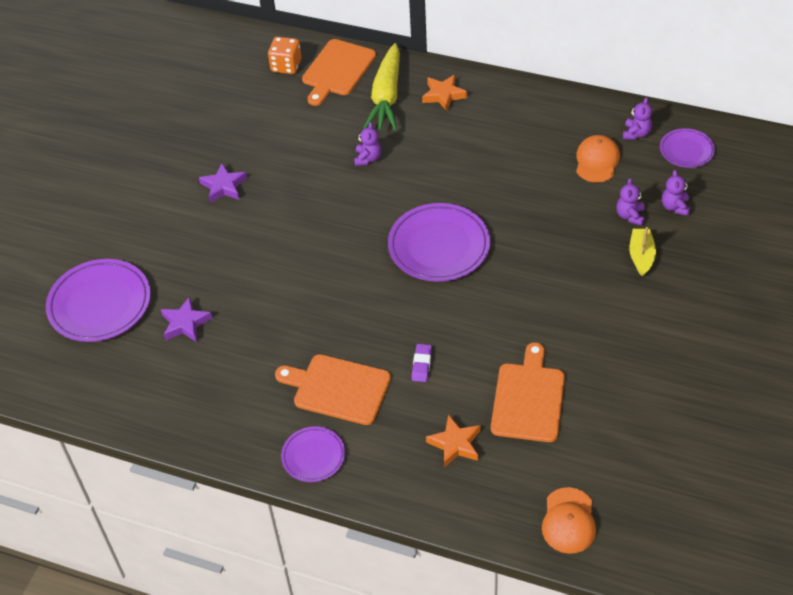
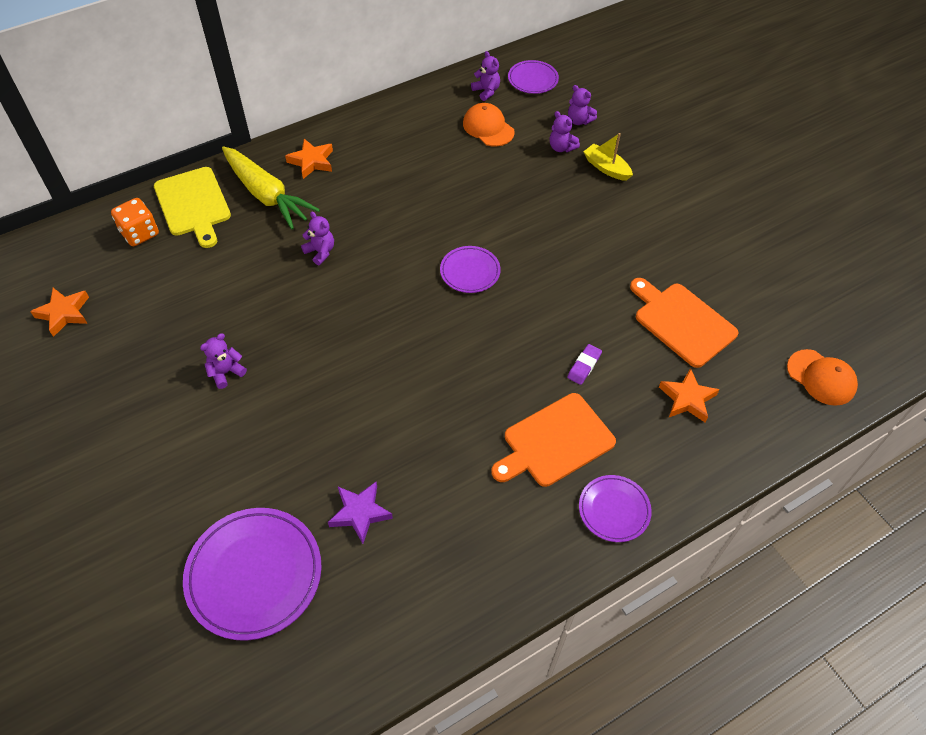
camera: 55 degrees left, 5 degrees up
purple star [199,163,247,203] -> purple teddy bear [200,333,247,389]
orange cutting board [302,39,376,106] -> yellow cutting board [154,167,231,248]
purple plate [388,203,490,282] -> purple plate [440,246,501,293], size x0.56
purple eraser [412,344,432,382] -> purple eraser turned 75 degrees clockwise [567,344,602,385]
none -> orange star [30,288,89,337]

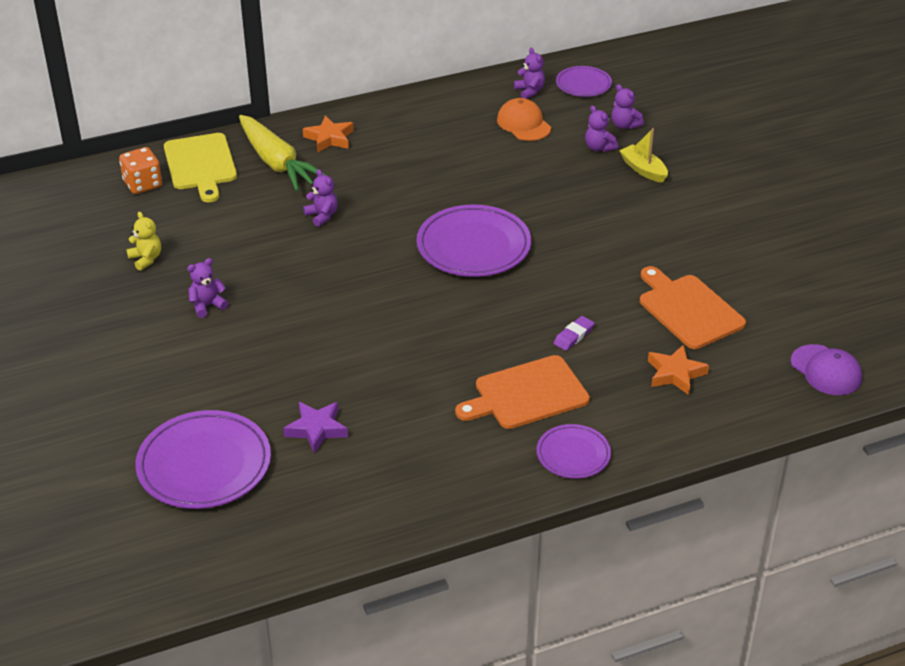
camera: 10 degrees right, 15 degrees down
orange star [30,288,89,337] -> none
purple plate [440,246,501,293] -> purple plate [417,204,531,277], size x1.79
orange cap [787,349,858,406] -> purple cap [791,344,862,395]
none -> yellow teddy bear [126,212,161,271]

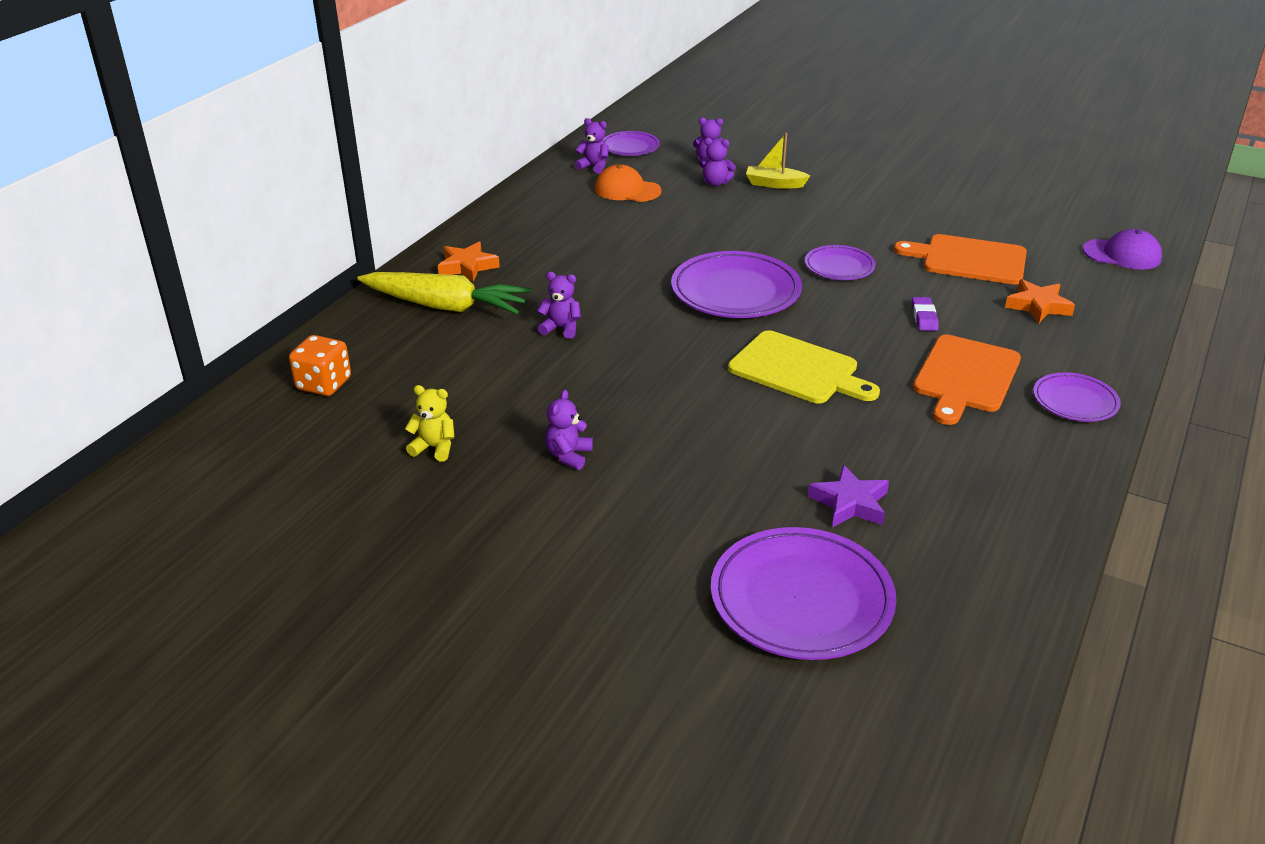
camera: 40 degrees left, 5 degrees down
yellow cutting board [164,133,237,202] -> yellow cutting board moved to [728,330,880,403]
none -> purple plate [805,245,876,280]

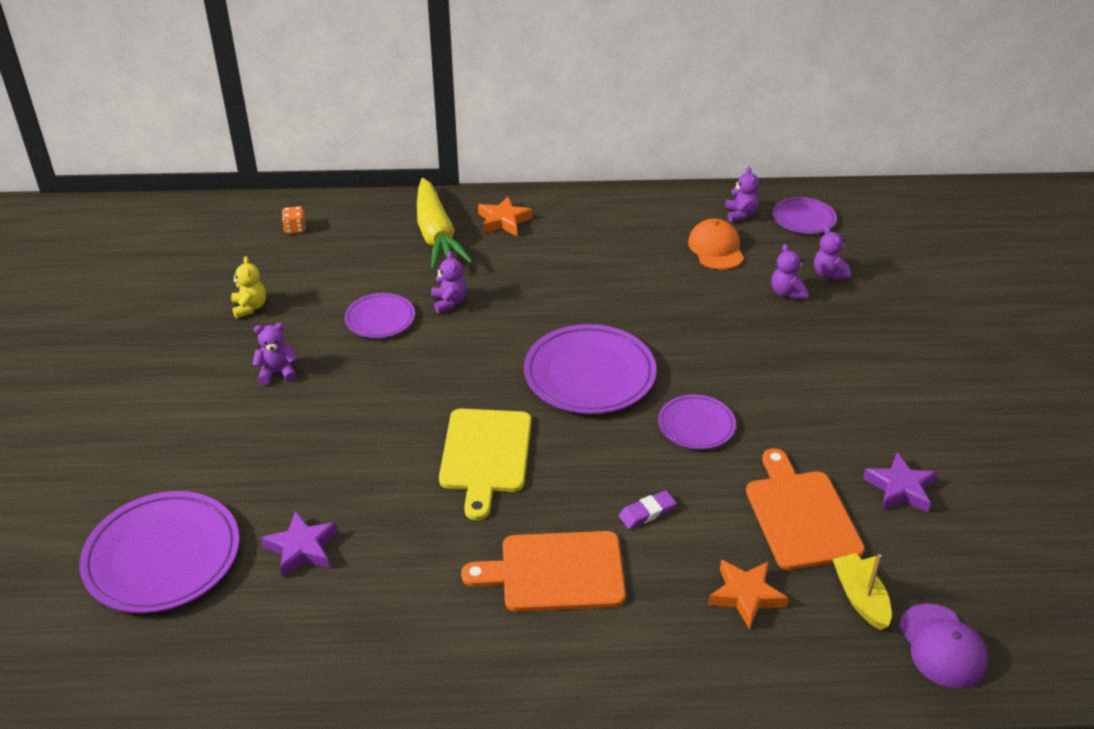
camera: 60 degrees right, 5 degrees up
orange dice [289,335,351,396] -> orange dice [282,206,306,234], size x0.60
yellow boat [746,133,810,189] -> yellow boat moved to [832,553,892,630]
purple plate [1033,372,1121,422] -> purple plate moved to [345,293,415,338]
none -> purple star [863,453,937,513]

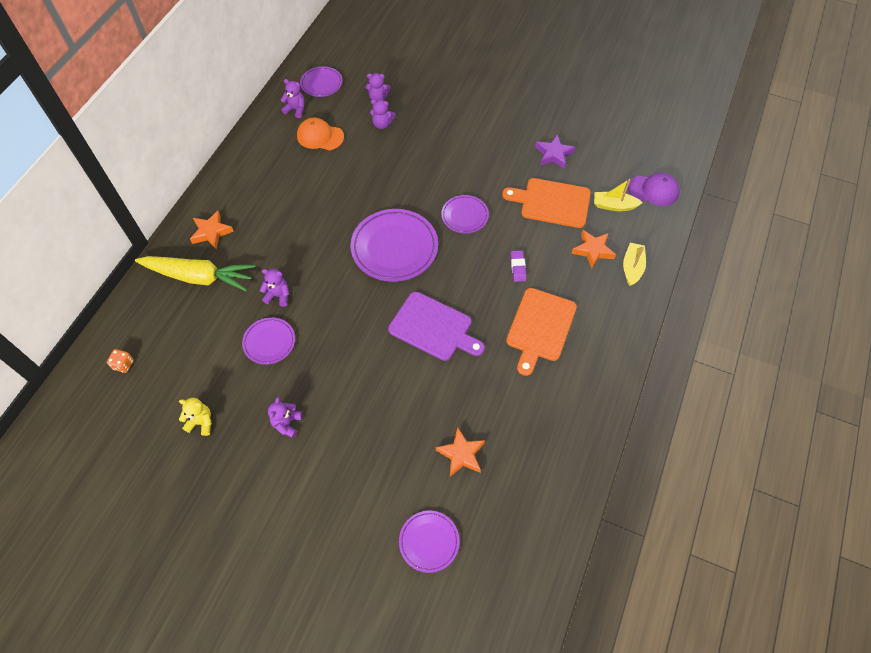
camera: 65 degrees left, 20 degrees up
purple plate [79,491,240,613] -> purple plate [399,511,459,573], size x0.56
purple star [261,511,338,578] -> orange star [436,427,485,477]
yellow cutting board [439,409,531,520] -> purple cutting board [388,292,485,361]
none -> yellow boat [623,243,646,286]

